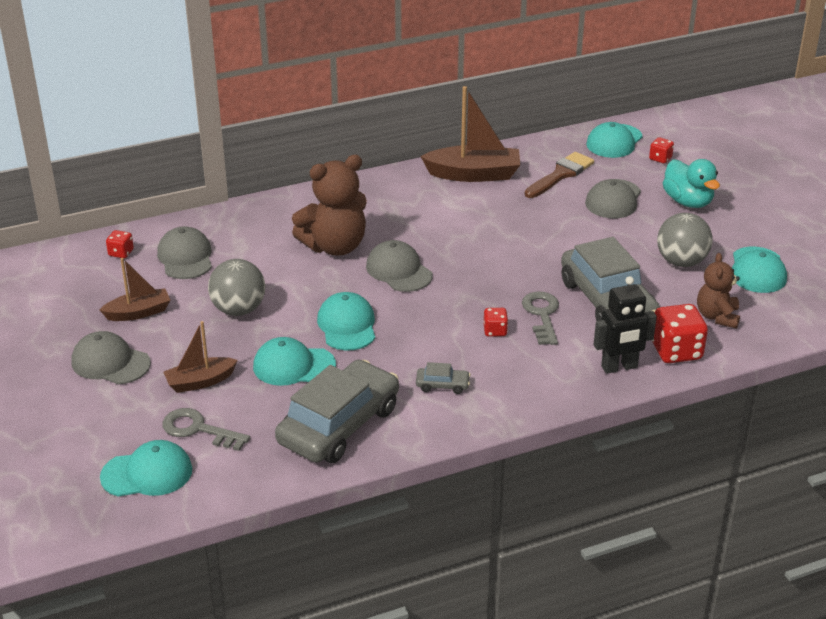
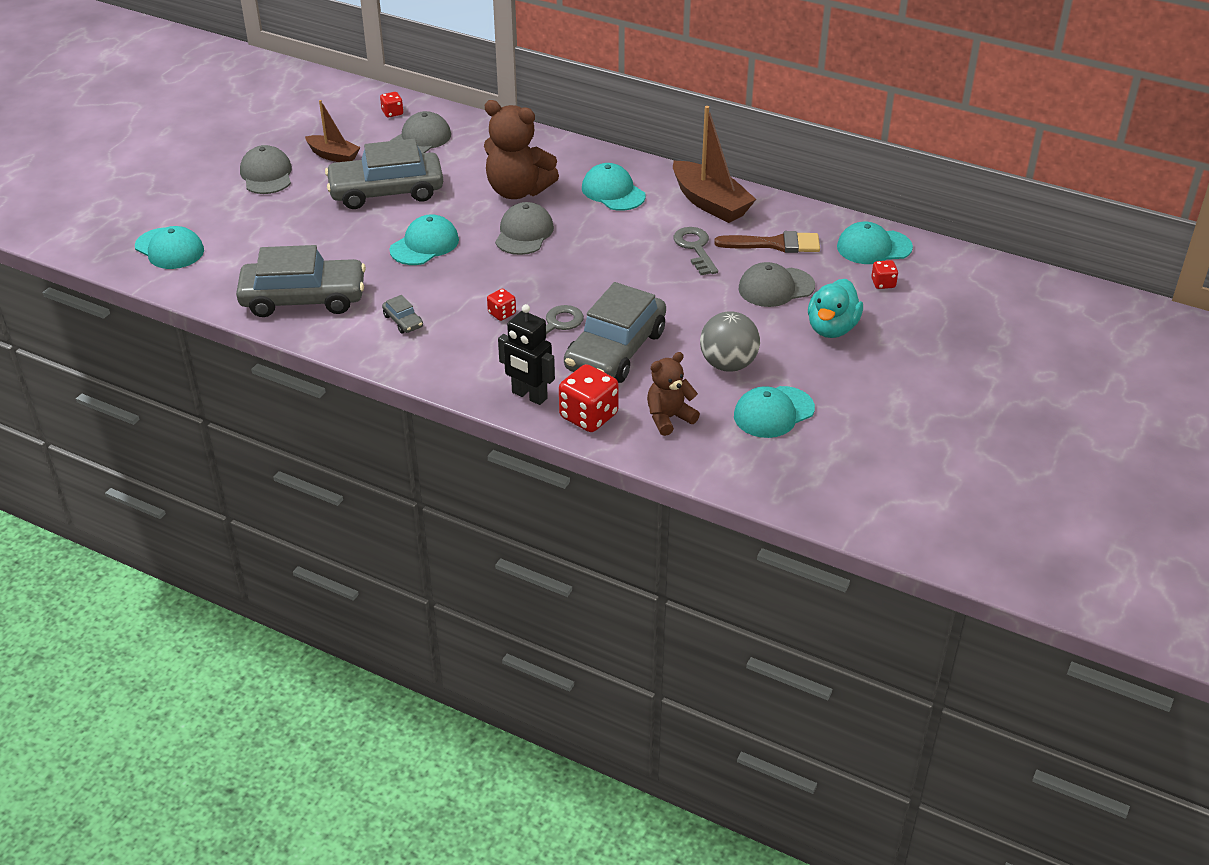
camera: 50 degrees right, 5 degrees up
grey key [162,408,250,451] -> grey key moved to [673,227,718,275]
brown boat [163,321,238,393] -> none
grey ball [208,259,265,316] -> grey car [325,139,443,209]
turquoise cap [253,337,336,386] -> turquoise cap moved to [582,163,646,211]

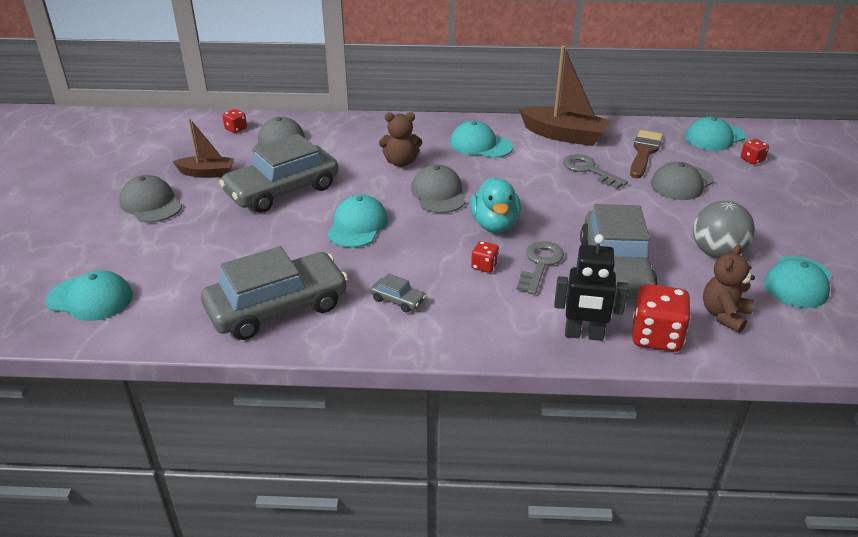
camera: 25 degrees left, 5 degrees down
brown teddy bear [484,100,559,199] -> brown teddy bear [379,112,422,167], size x0.60
brown brush [714,231,820,253] -> brown brush turned 45 degrees counterclockwise [630,130,663,178]
turquoise duck [808,279,863,338] -> turquoise duck moved to [470,177,521,232]

